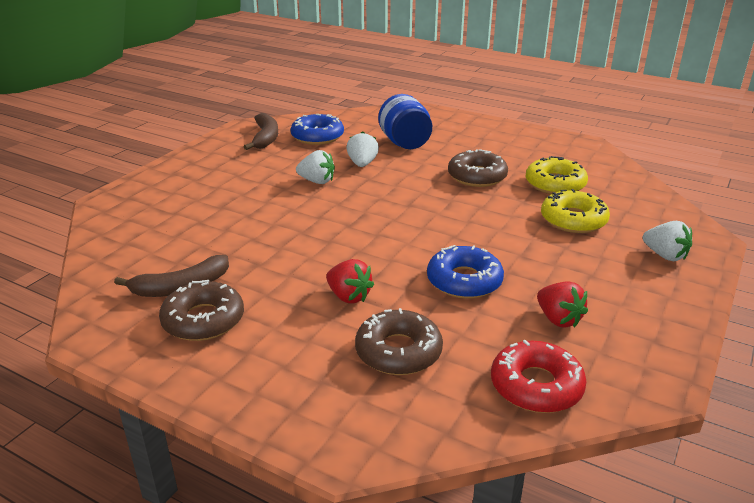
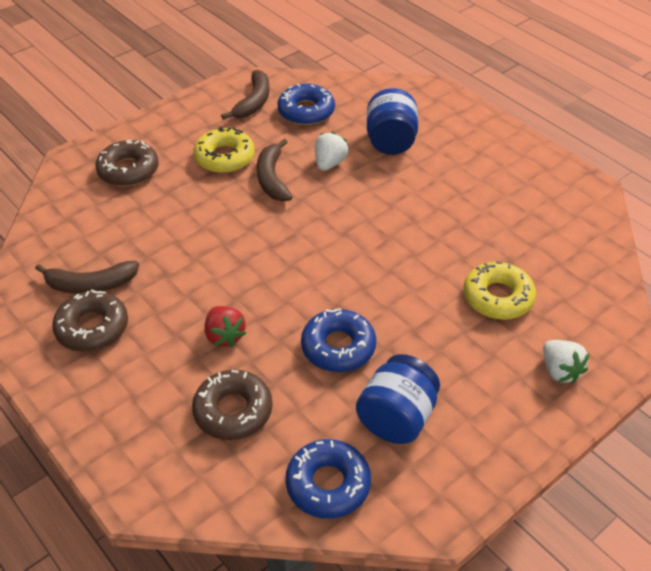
camera: 20 degrees right, 15 degrees up
white strawberry [296,150,335,184] -> brown banana [257,139,292,202]
brown donut [448,149,508,187] -> brown donut moved to [95,140,159,186]
red donut [491,340,587,413] -> blue donut [285,439,371,519]
yellow donut [526,156,588,194] -> yellow donut moved to [193,127,255,173]
red strawberry [537,281,588,328] -> blue jar [356,354,440,444]

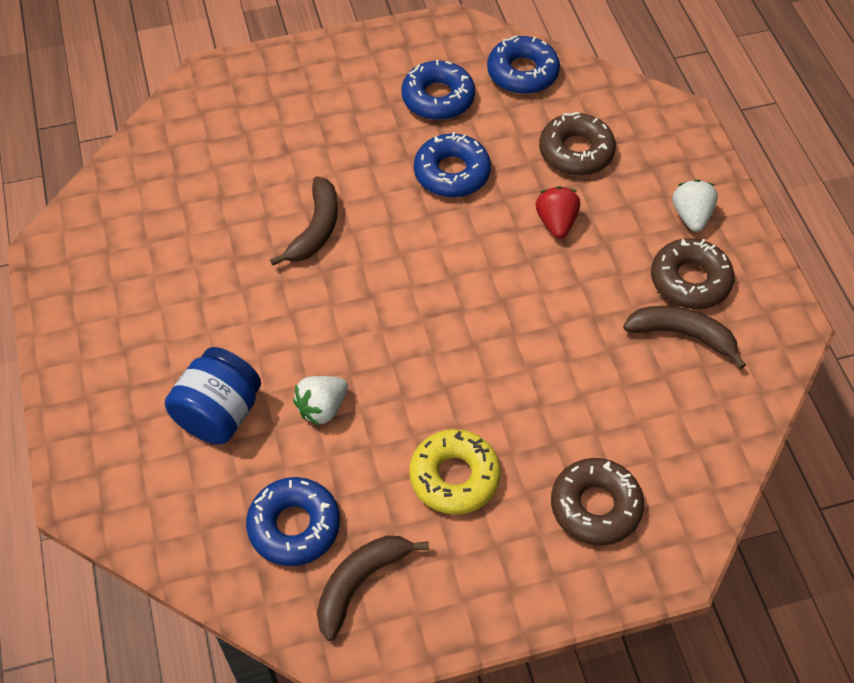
camera: 155 degrees left, 10 degrees up
brown banana [257,139,292,202] -> brown banana moved to [270,176,338,265]
blue jar [356,354,440,444] -> blue donut [402,60,475,120]
yellow donut [464,261,536,320] -> none
white strawberry [543,340,589,384] -> white strawberry moved to [672,179,718,232]

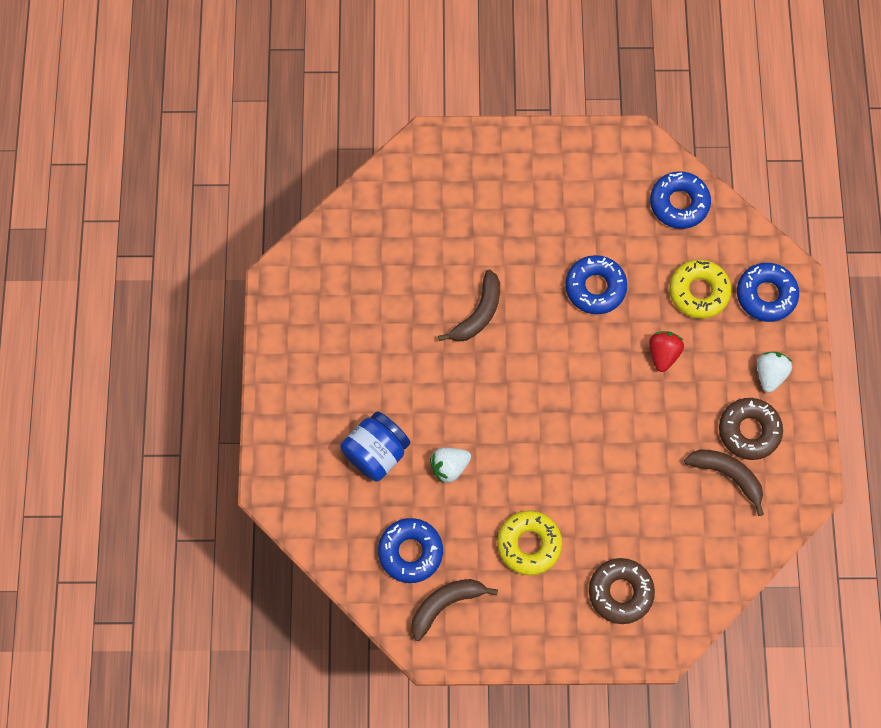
camera: 15 degrees right, 15 degrees up
blue donut [402,60,475,120] -> blue donut moved to [737,263,799,322]
brown donut [539,112,616,176] -> yellow donut [669,260,732,319]

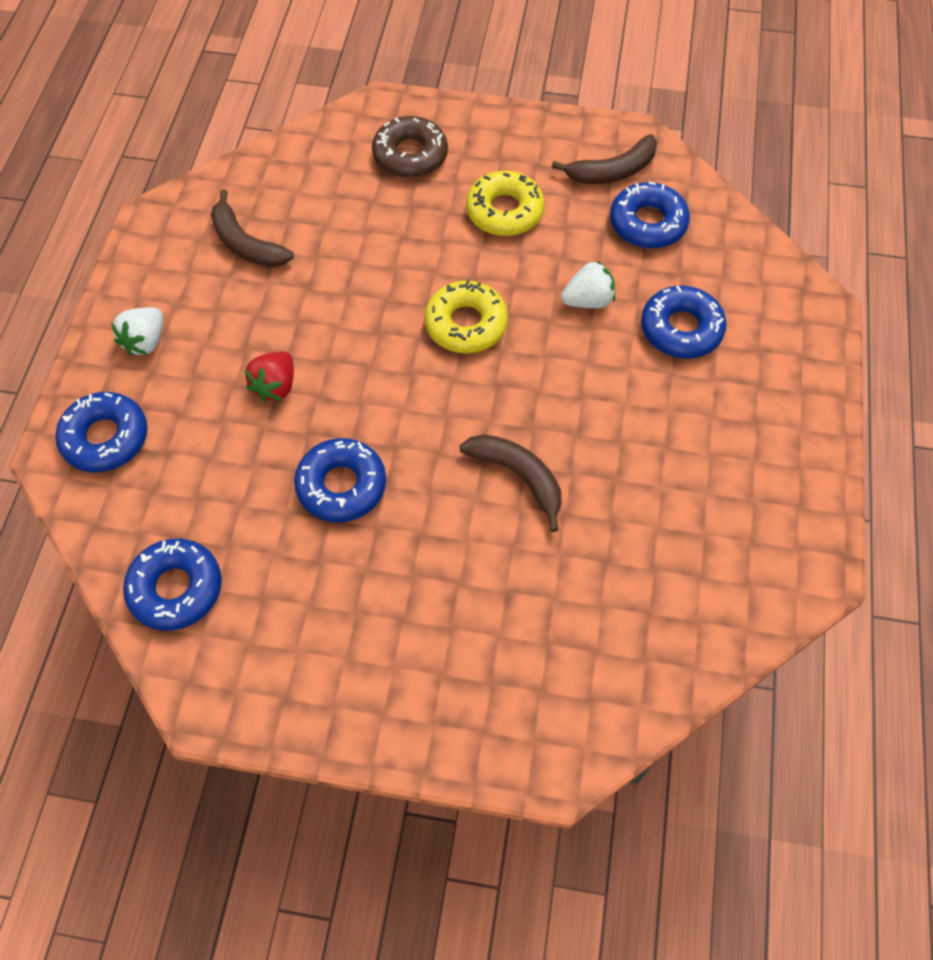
camera: 170 degrees left, 10 degrees down
blue jar [340,411,410,481] -> blue donut [641,286,726,359]
brown banana [438,270,500,342] -> brown banana turned 90 degrees clockwise [459,434,561,532]
yellow donut [669,260,732,319] -> yellow donut moved to [424,279,508,353]
brown donut [719,398,783,460] -> none

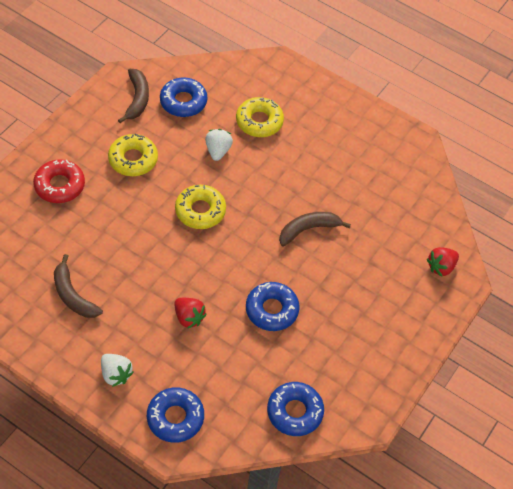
camera: 70 degrees left, 5 degrees down
brown banana [211,189,294,267] -> brown banana turned 75 degrees clockwise [54,254,103,318]
brown donut [372,116,448,178] -> red donut [33,159,85,203]
blue donut [641,286,726,359] -> yellow donut [236,97,284,137]
none -> red strawberry [427,247,459,276]

